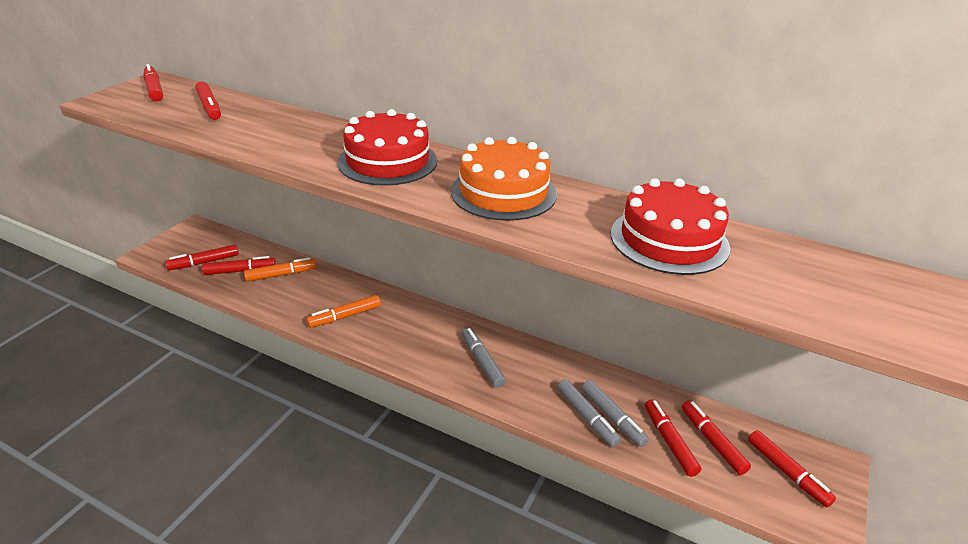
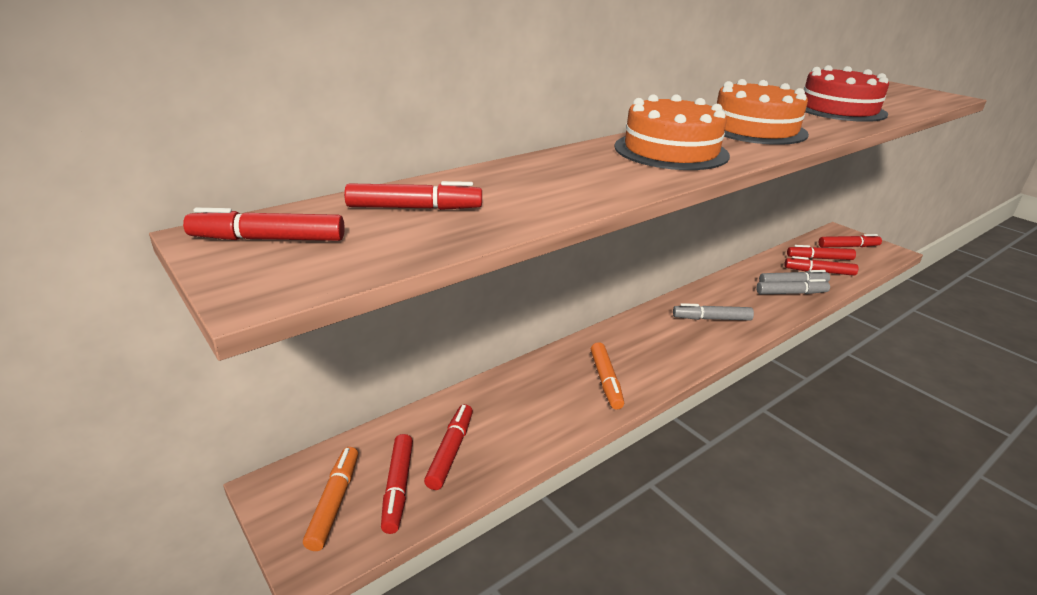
camera: 65 degrees left, 5 degrees down
orange marker [244,257,317,282] -> orange marker moved to [303,447,358,551]
red cake [337,109,437,186] -> orange cake [614,94,730,170]

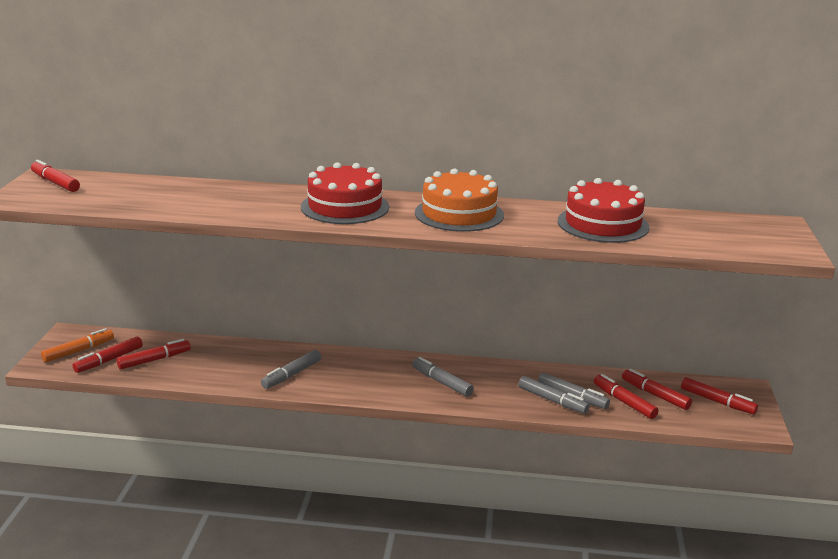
camera: 45 degrees right, 5 degrees down
red marker [344,181,482,210] -> none
orange marker [591,342,624,410] -> grey marker [261,350,321,389]
orange cake [614,94,730,170] -> red cake [301,162,389,224]

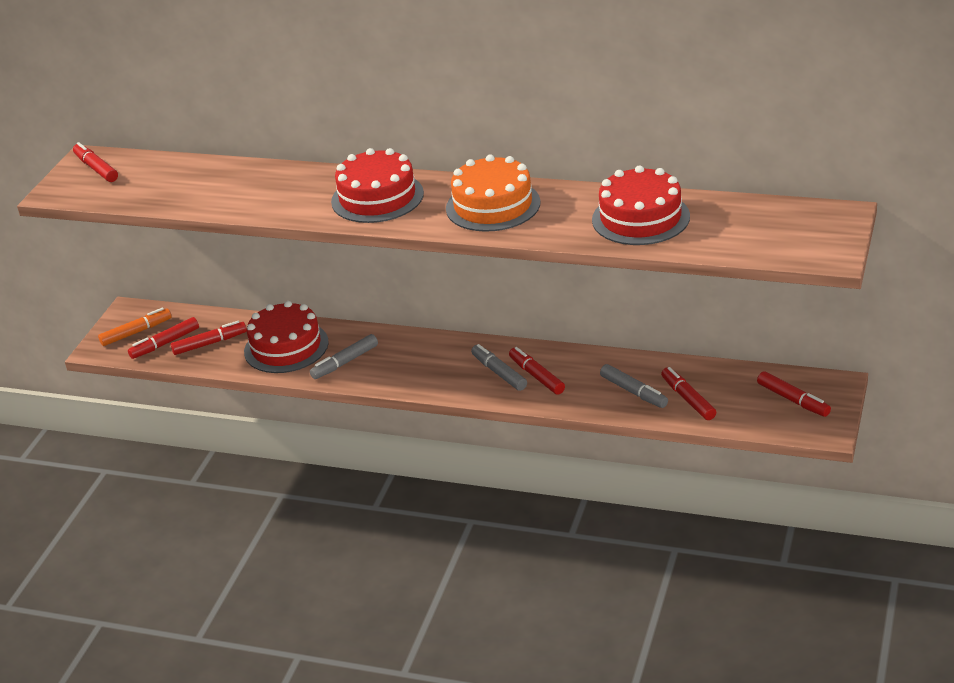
camera: 15 degrees right, 10 degrees up
grey marker [518,376,589,414] -> none
red marker [622,369,692,410] -> red marker moved to [509,347,565,395]
none -> red cake [244,301,329,373]

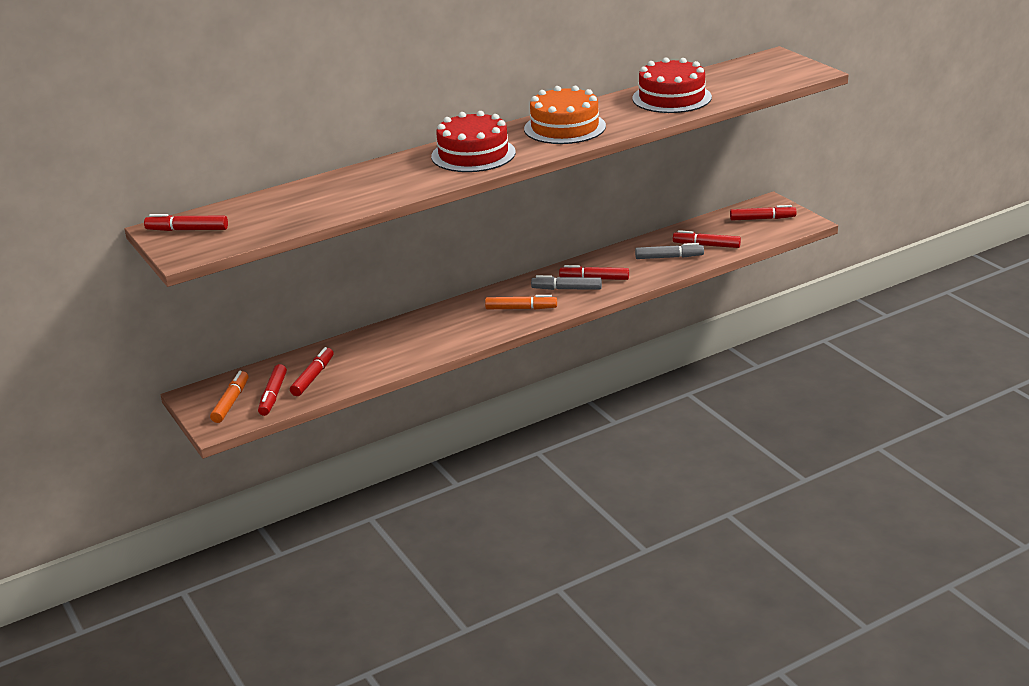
camera: 50 degrees left, 5 degrees down
red cake [244,301,329,373] -> none
grey marker [310,334,378,379] -> none
none -> orange marker [485,295,557,309]

